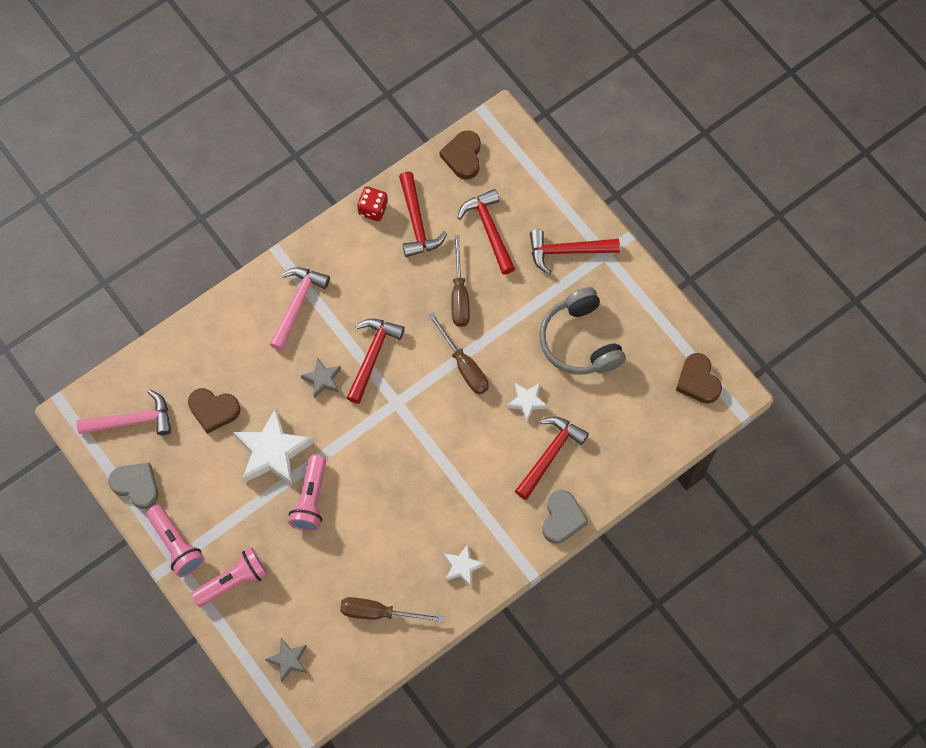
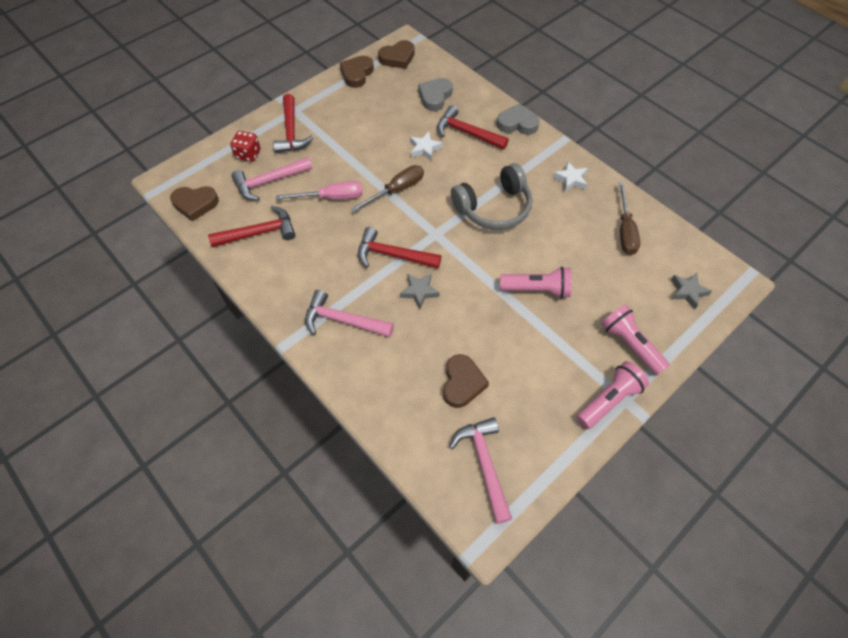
camera: 95 degrees left, 10 degrees down
grey heart [108,462,158,509] -> grey heart moved to [418,78,453,111]
white star [233,408,313,486] -> none
red dice [357,186,388,221] -> red dice moved to [230,131,260,162]
brown screwdriver [451,235,470,327] -> pink screwdriver [276,181,362,200]
red hammer [457,189,515,275] -> pink hammer [232,157,313,201]
grey headphones [540,287,626,375] -> grey headphones moved to [451,163,532,230]
none -> brown heart [340,56,374,88]

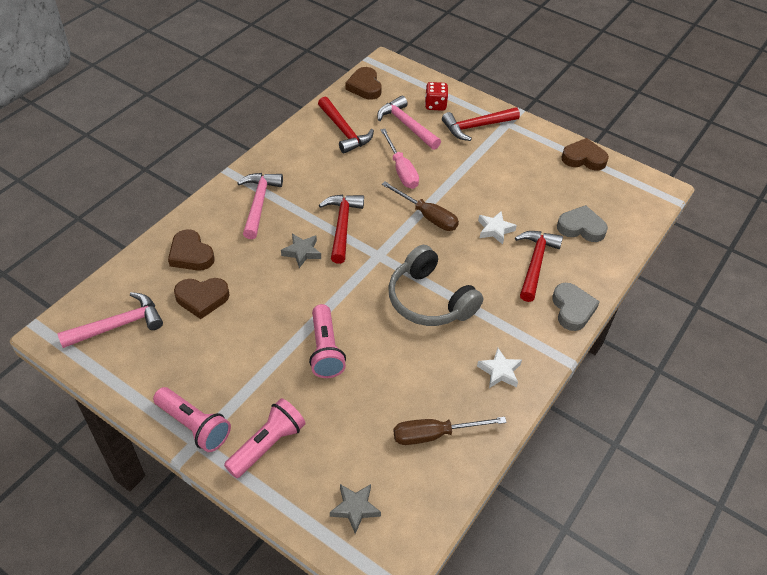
camera: 75 degrees right, 10 degrees down
brown heart [378,40,415,69] -> brown heart moved to [168,229,214,271]

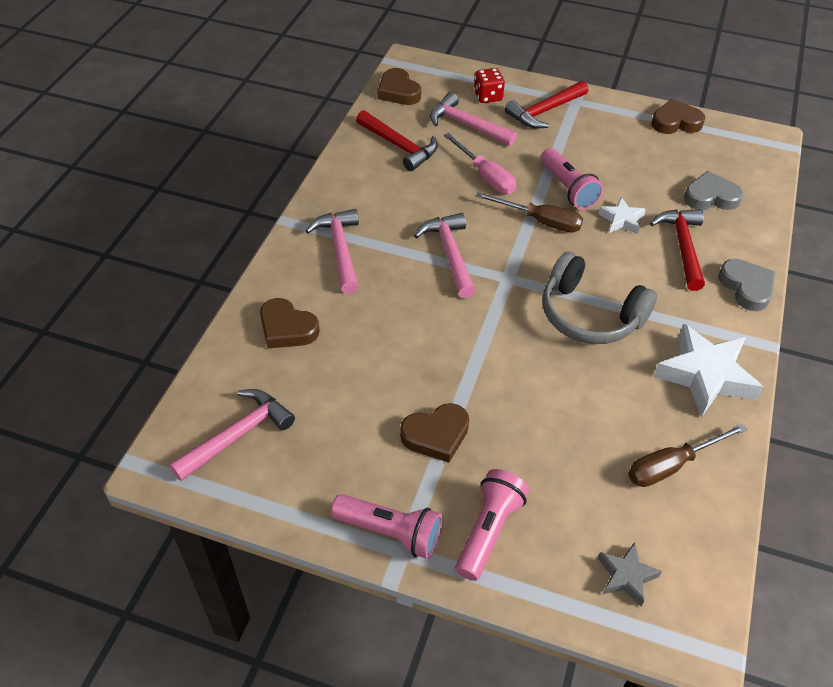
camera: 15 degrees left, 0 degrees up
brown heart [174,278,229,319] -> brown heart moved to [400,403,469,463]
grey star [281,234,321,268] -> none
pink flashlight [309,304,346,378] -> pink flashlight moved to [541,148,603,210]
red hammer [319,195,364,264] -> pink hammer [414,213,476,298]
white star [477,348,522,388] -> white star [653,324,763,417], size x1.91

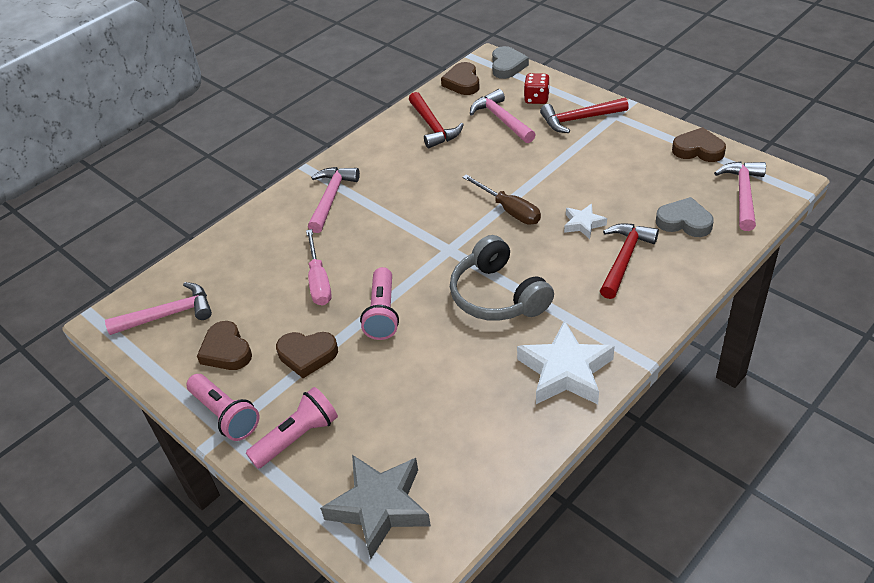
camera: 30 degrees right, 5 degrees down
brown heart [260,298,319,348] -> brown heart moved to [197,321,252,370]
pink hammer [414,213,476,298] -> pink hammer moved to [714,162,766,231]
pink screwdriver [444,133,516,194] -> pink screwdriver moved to [306,229,332,305]
pink flashlight [541,148,603,210] -> pink flashlight moved to [360,267,399,340]
grey star [598,542,662,606] -> grey star [320,455,431,559], size x1.91
brown screwdriver [628,424,747,487] -> none
grey heart [719,259,775,311] -> grey heart moved to [492,46,529,79]

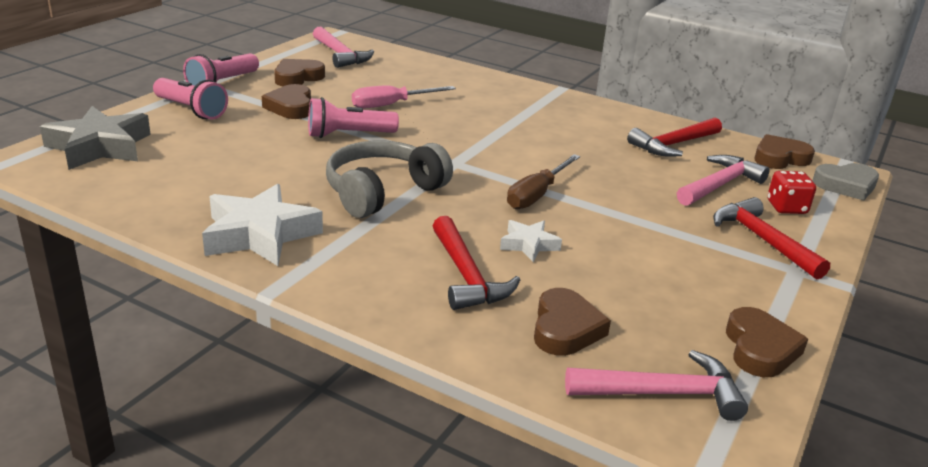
camera: 70 degrees right, 15 degrees down
pink hammer [308,167,360,233] -> none
red hammer [600,223,659,299] -> red hammer turned 60 degrees clockwise [433,216,520,310]
grey heart [656,197,714,237] -> brown heart [534,288,611,356]

